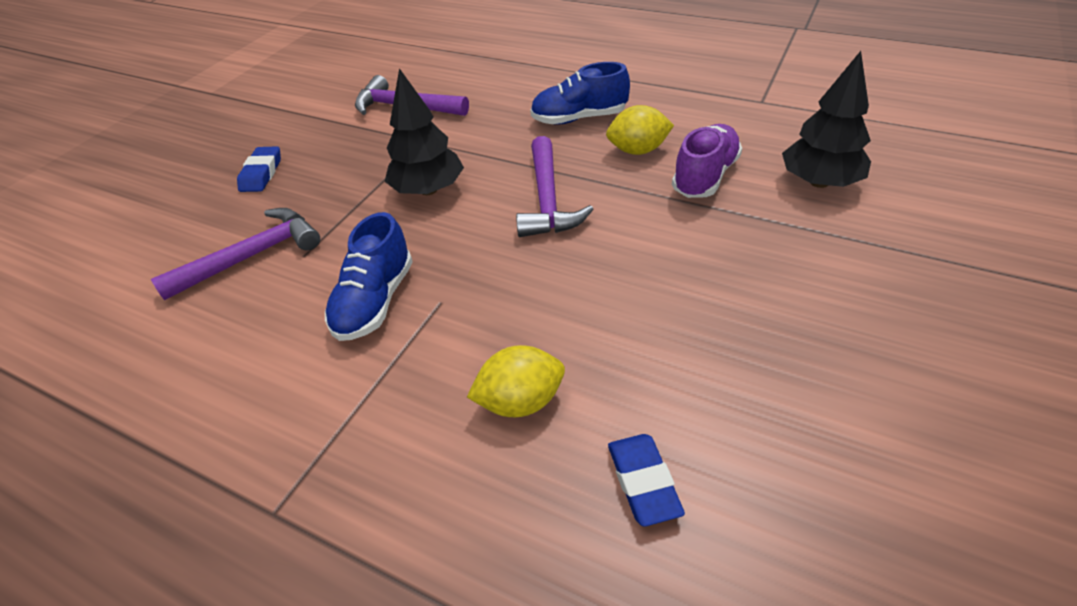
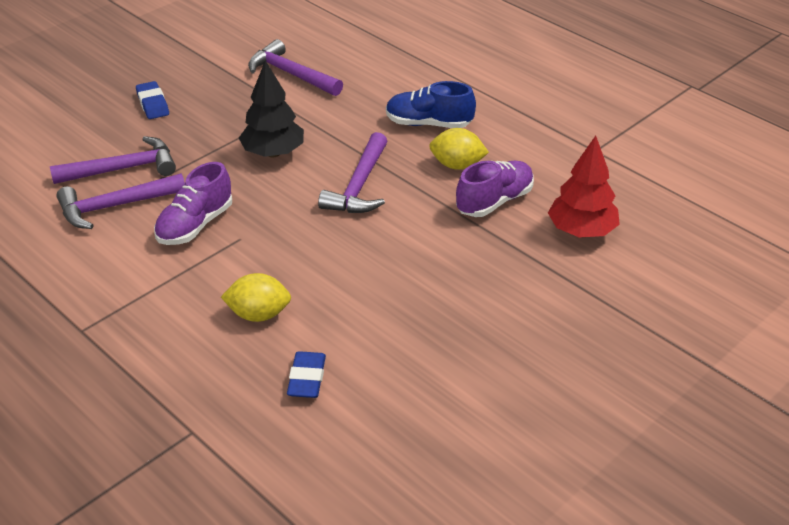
camera: 15 degrees right, 5 degrees down
blue eraser [237,146,281,192] -> blue eraser turned 45 degrees counterclockwise [136,81,169,119]
blue shoe [325,212,413,341] -> purple shoe [154,162,232,245]
black tree [782,51,871,188] -> red tree [548,136,620,237]
none -> purple hammer [56,173,185,229]

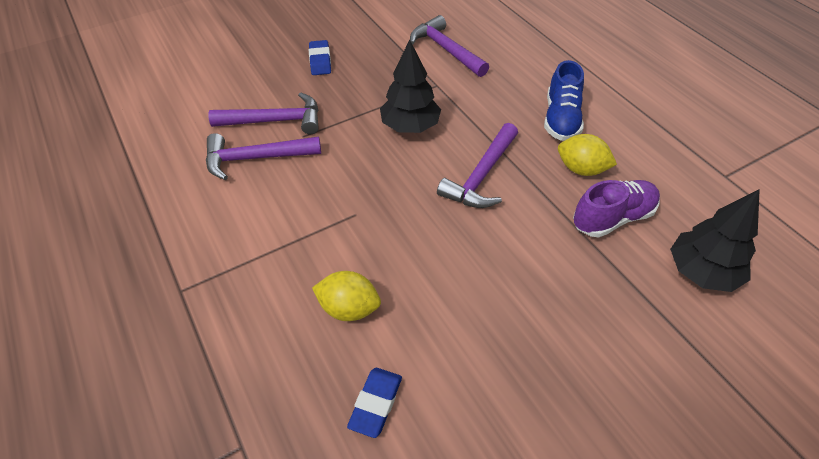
camera: 15 degrees right, 10 degrees up
purple shoe [154,162,232,245] -> none
blue shoe [386,81,476,128] -> blue shoe turned 105 degrees counterclockwise [544,60,584,141]
red tree [548,136,620,237] -> black tree [670,189,760,292]

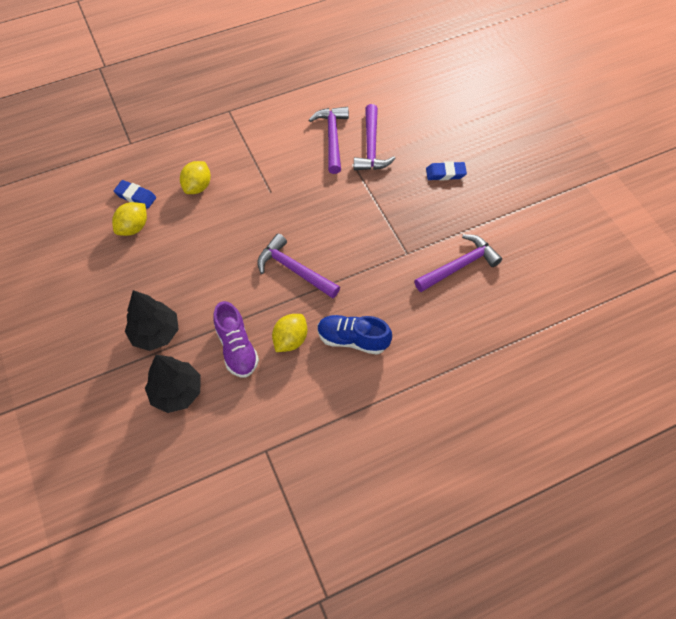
camera: 95 degrees right, 10 degrees up
black tree [380,40,441,133] -> black tree moved to [125,290,179,351]
none -> yellow lemon [112,202,147,236]

